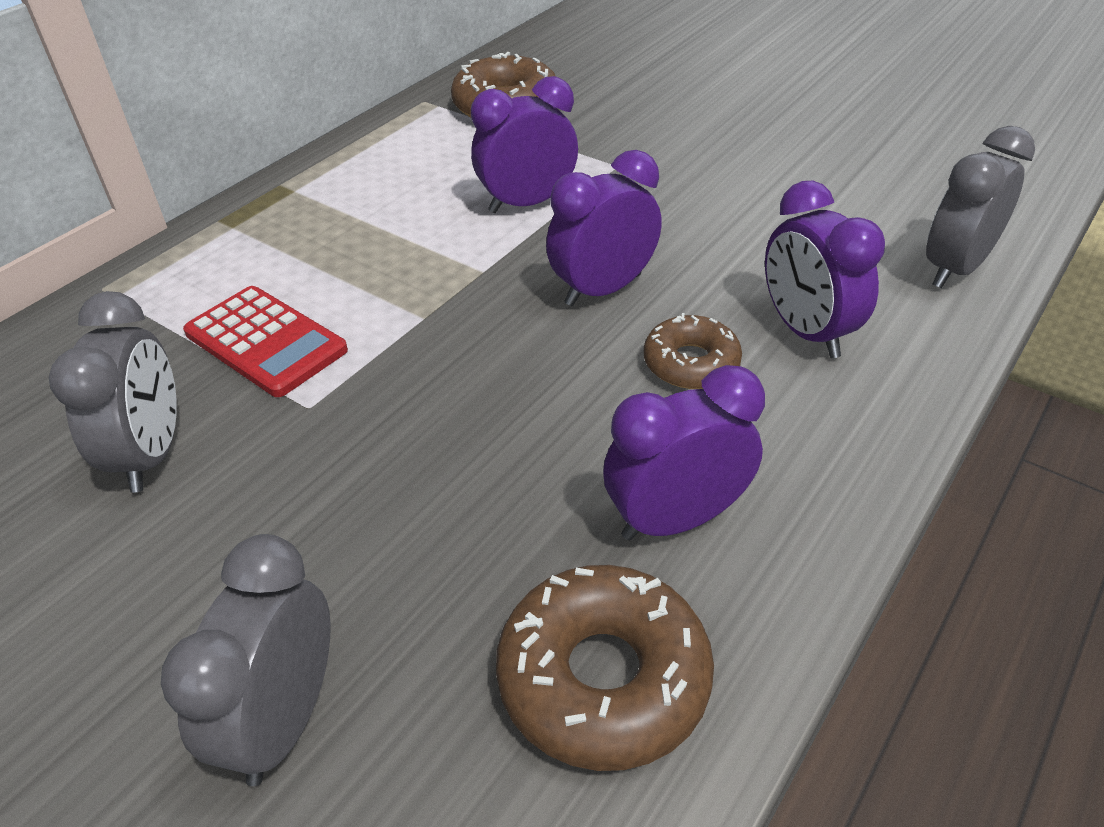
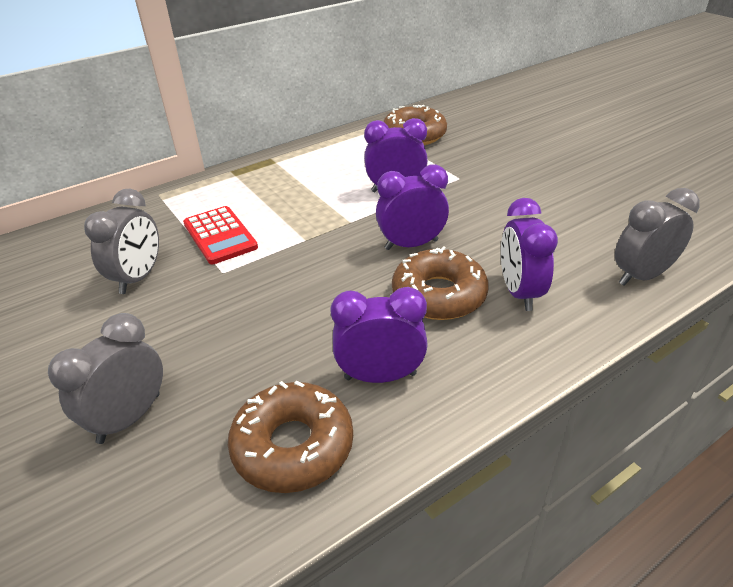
camera: 20 degrees right, 5 degrees down
brown donut [644,313,742,389] -> brown donut [392,246,489,320], size x1.60

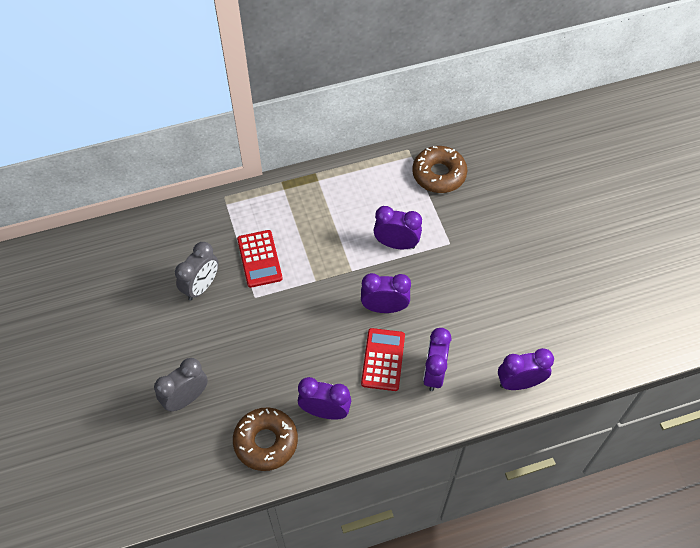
camera: 15 degrees right, 20 degrees up
brown donut [392,246,489,320] -> red calculator [361,328,405,391]
grey clock [615,188,700,286] -> purple clock [498,348,554,390]

